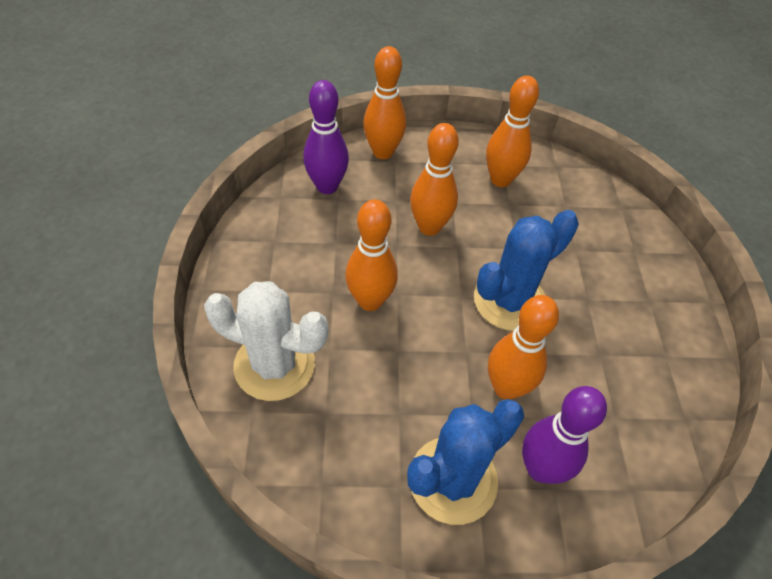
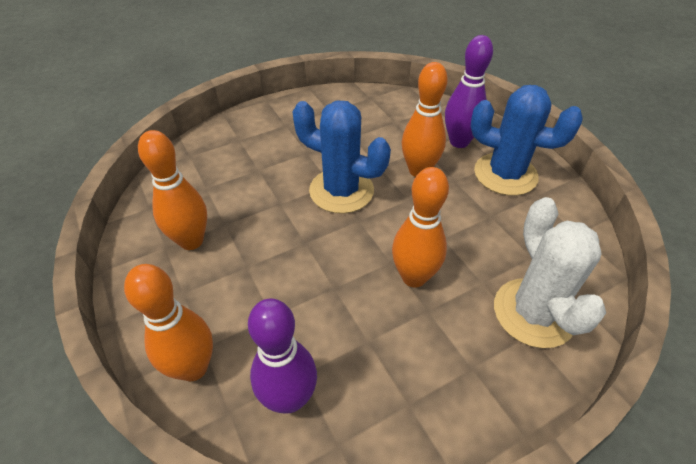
camera: 115 degrees left, 5 degrees down
orange bowling pin [410,123,459,236] -> none

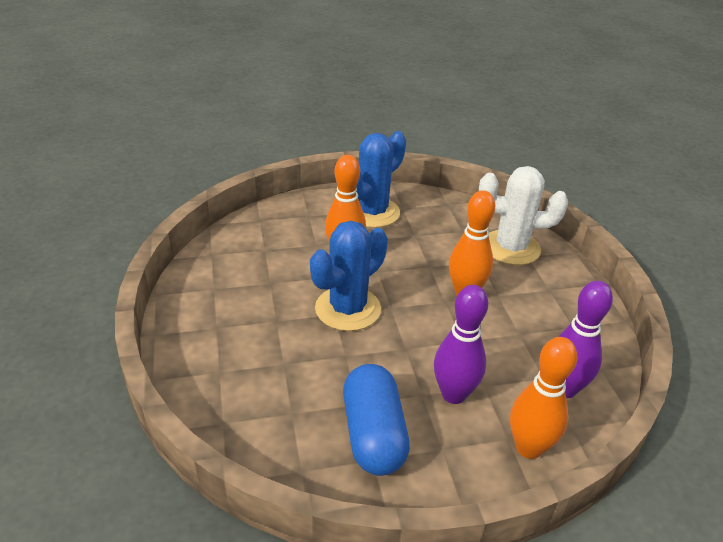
camera: 75 degrees left, 10 degrees down
orange bowling pin [138,130,207,250] -> blue capsule [343,364,410,476]
purple bowling pin [445,35,493,148] -> purple bowling pin moved to [434,285,488,404]

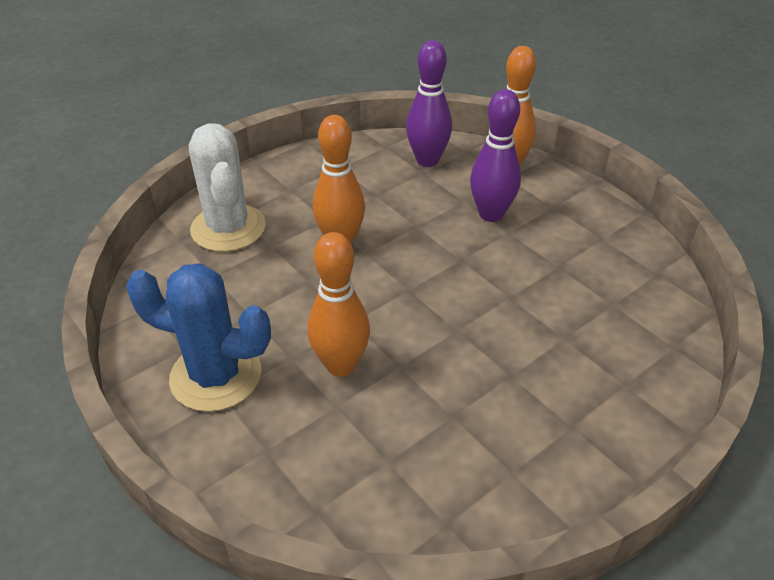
camera: 115 degrees left, 5 degrees up
blue cactus [310,221,388,331] -> none
blue capsule [343,364,410,476] -> none

